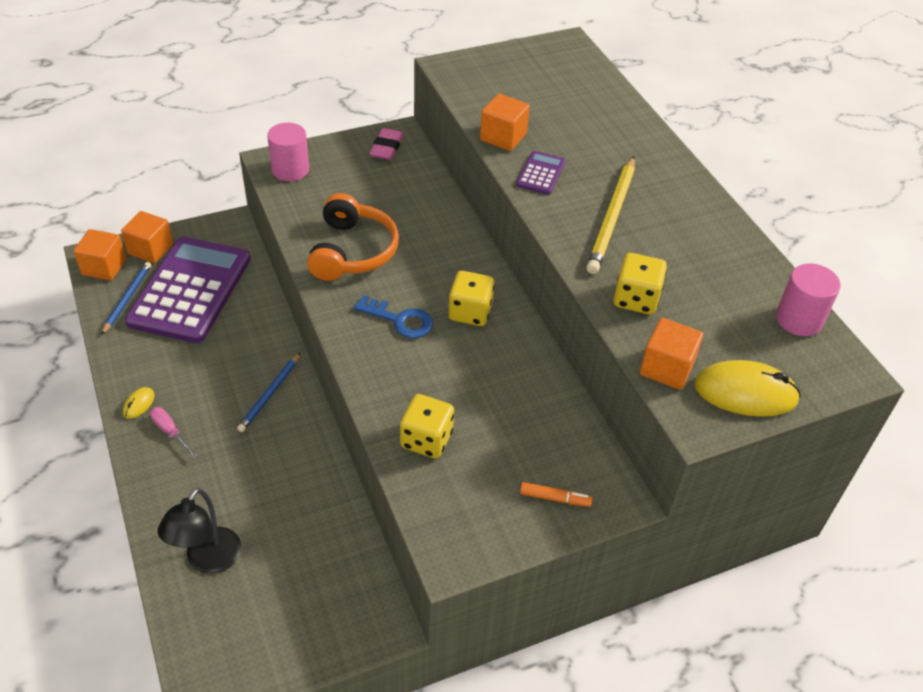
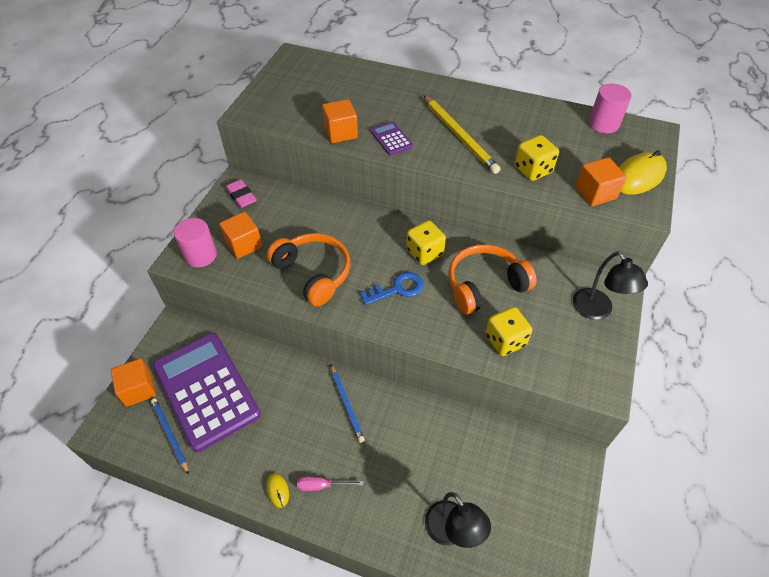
camera: 45 degrees left, 5 degrees up
orange cube [73,229,126,281] -> orange cube moved to [219,212,262,259]
orange marker [520,482,593,507] -> black lamp [573,251,648,320]
none -> orange headphones [448,244,537,314]

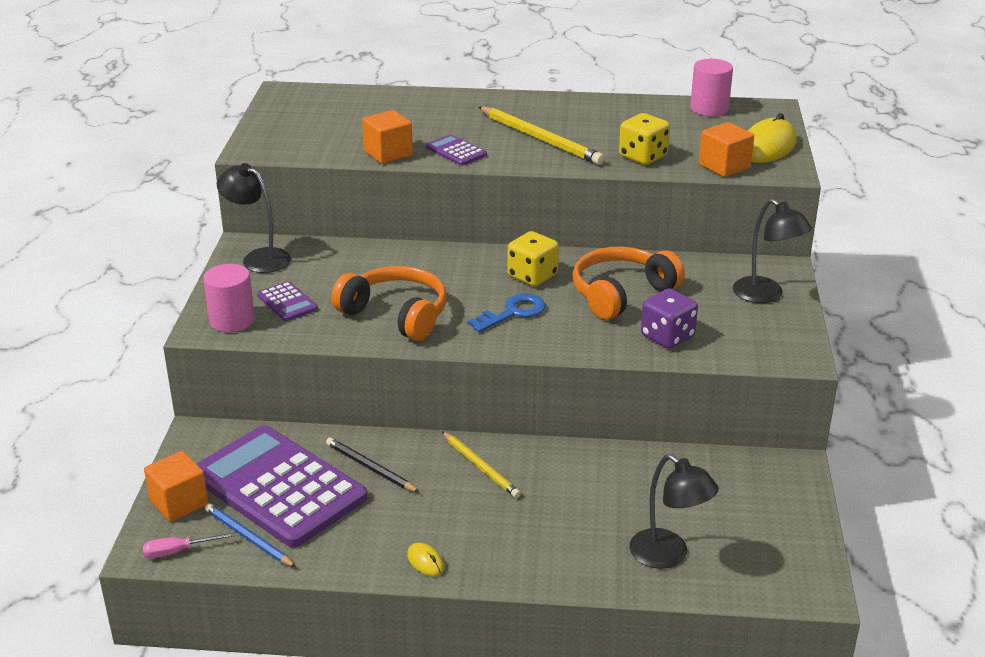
camera: 15 degrees left, 20 degrees down
orange cube [219,212,262,259] -> purple calculator [257,281,318,321]
pink eraser [226,179,257,208] -> black lamp [217,163,291,273]
pink screwdriver [297,477,363,491] -> pink screwdriver moved to [143,532,235,558]
blue pencil [331,365,365,443] -> yellow pencil [442,431,521,498]
yellow dice [485,307,532,356] -> purple dice [641,288,698,349]
none -> black pencil [326,437,420,493]

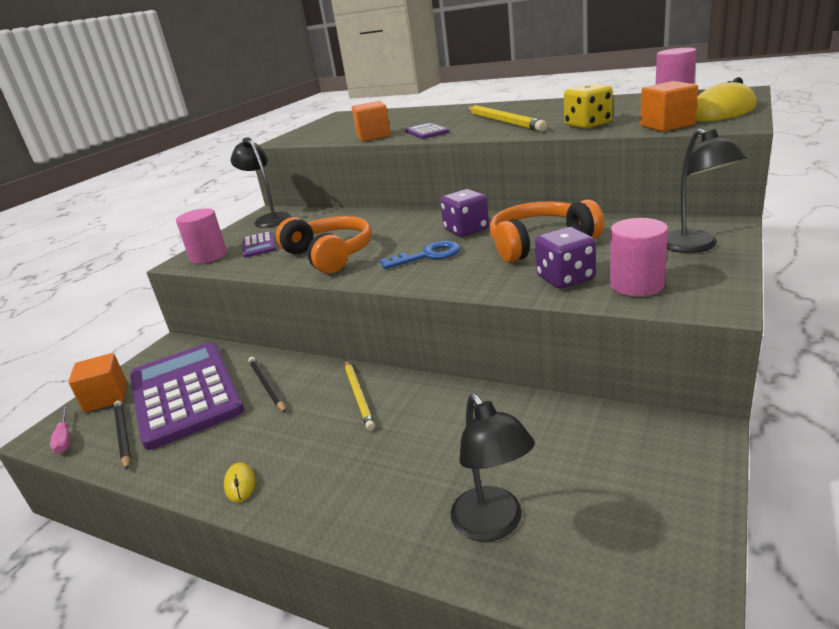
camera: 25 degrees right, 5 degrees down
pink screwdriver [143,532,235,558] -> pink screwdriver turned 120 degrees counterclockwise [50,405,71,454]
blue pencil [205,503,296,567] -> black pencil [114,400,131,470]
yellow dice [507,231,559,286] -> purple dice [440,189,489,237]
none -> pink cylinder [610,218,668,297]

